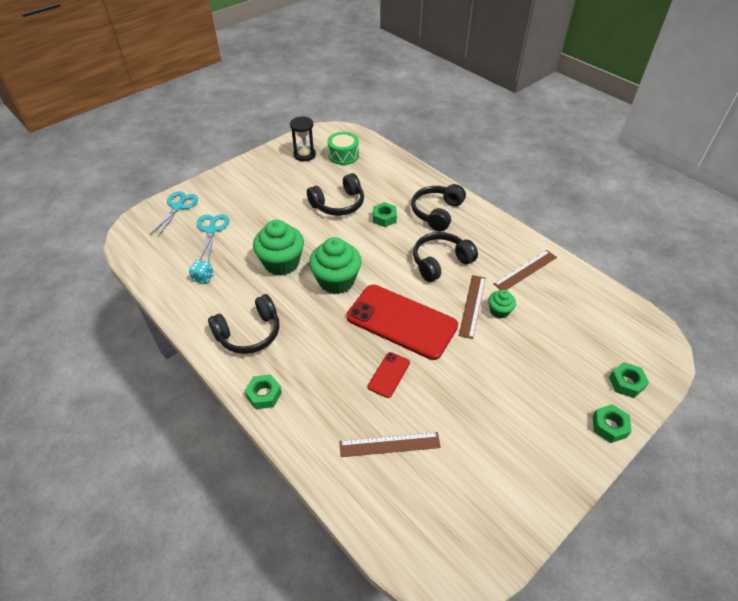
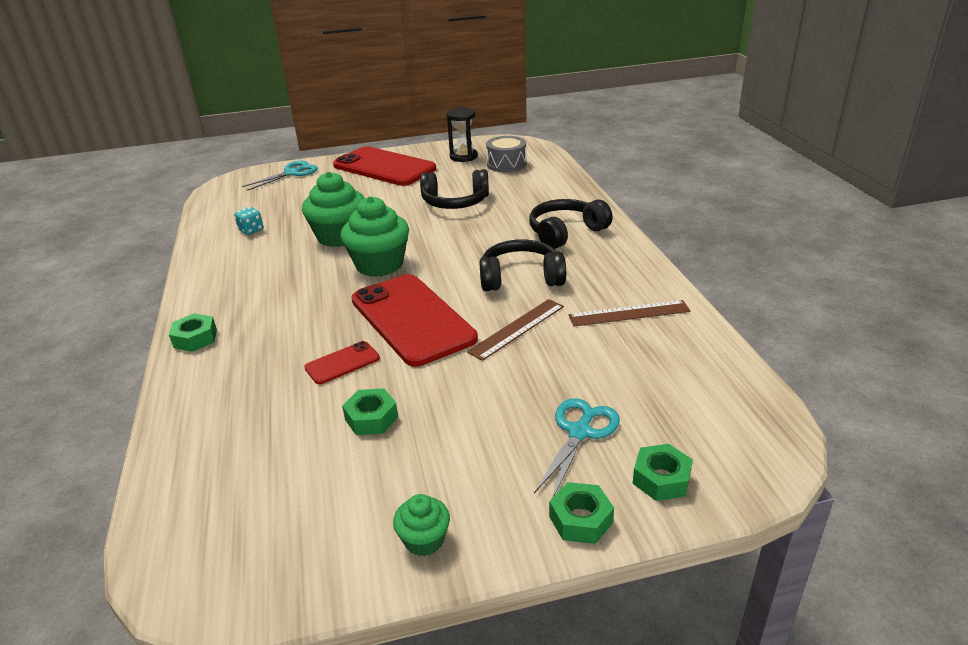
camera: 30 degrees right, 15 degrees down
turquoise scissors [197,214,229,262] -> turquoise scissors moved to [534,398,620,498]
black headphones [208,294,279,354] -> none
green drum [327,132,359,165] -> grey drum [486,136,527,172]
brown ruler [339,432,441,457] -> none
green nut [373,202,397,227] -> green nut moved to [342,388,398,435]
green cupcake [488,290,516,319] -> green cupcake moved to [393,494,450,556]
none -> red phone [333,146,436,186]

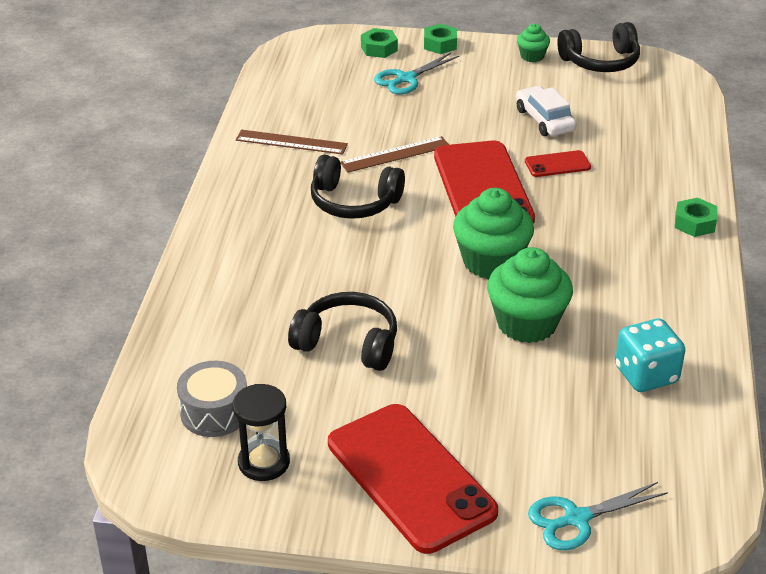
camera: 160 degrees left, 5 degrees up
turquoise dice [234,207,263,235] -> turquoise dice [615,319,685,392], size x1.75
green nut [342,388,398,435] -> white car [516,86,577,136]
black headphones [529,199,612,249] -> black headphones moved to [557,22,640,72]

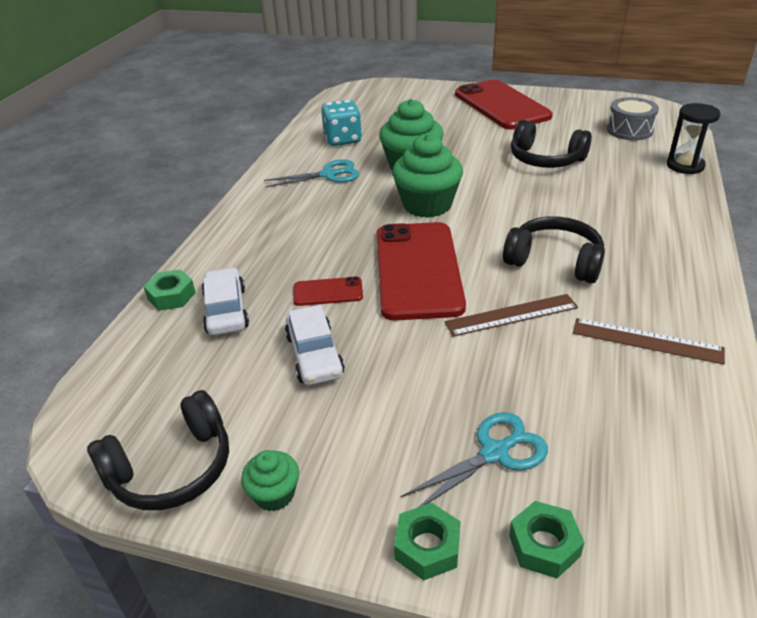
camera: 170 degrees left, 0 degrees up
black hourglass [233,384,290,481] -> black hourglass moved to [667,103,720,174]
turquoise scissors [528,482,668,550] -> turquoise scissors moved to [264,159,359,187]
black headphones [557,22,640,72] -> black headphones turned 150 degrees clockwise [87,390,229,510]
green nut [675,197,717,237] -> green nut moved to [143,269,196,311]
none -> white car [202,267,249,336]

